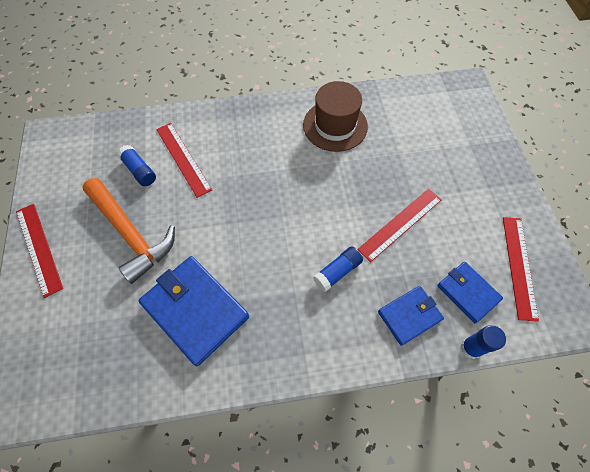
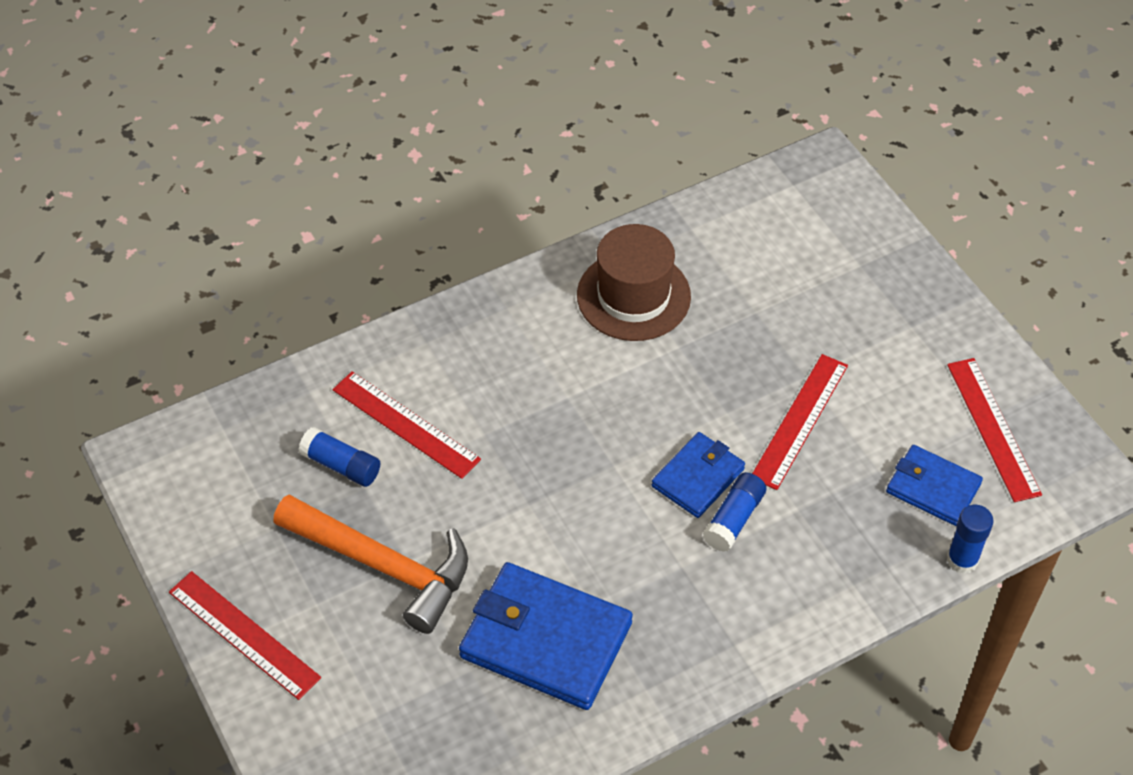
camera: 20 degrees left, 10 degrees down
blue wallet [378,286,444,346] -> blue wallet moved to [652,432,745,518]

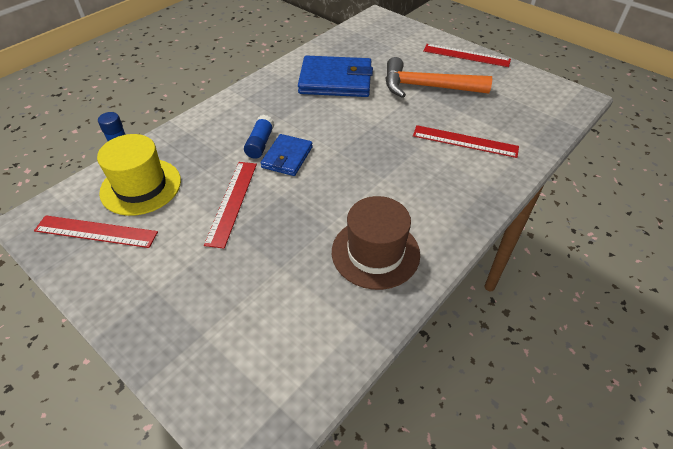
camera: 160 degrees right, 5 degrees down
blue glue stick [299,427,380,487] -> none
blue wallet [886,445,983,526] -> yellow hat [97,134,181,216]
red ruler [947,358,1042,502] -> red ruler turned 45 degrees counterclockwise [34,215,158,248]

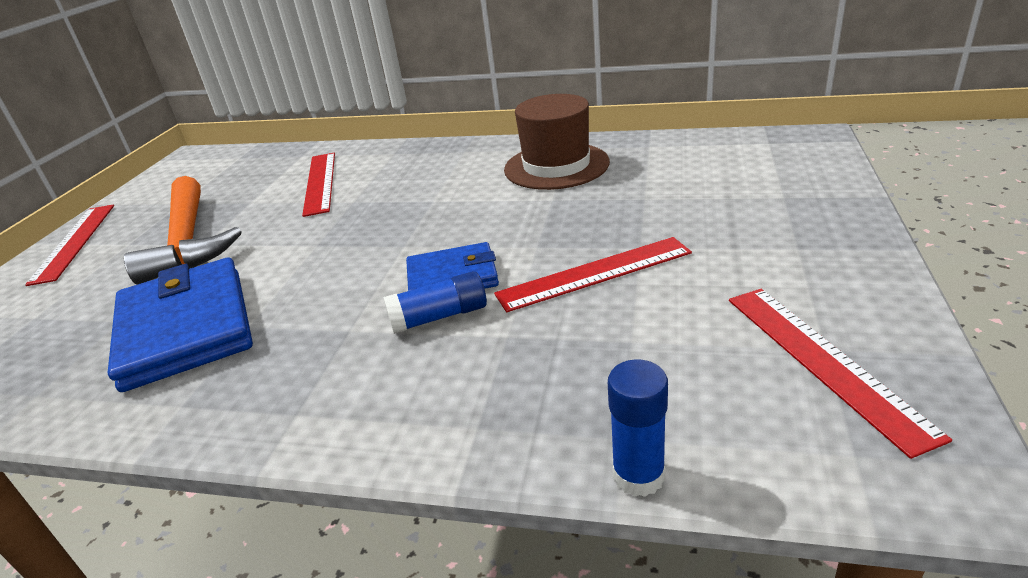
camera: 115 degrees left, 15 degrees down
yellow hat [97,134,181,216] -> none

